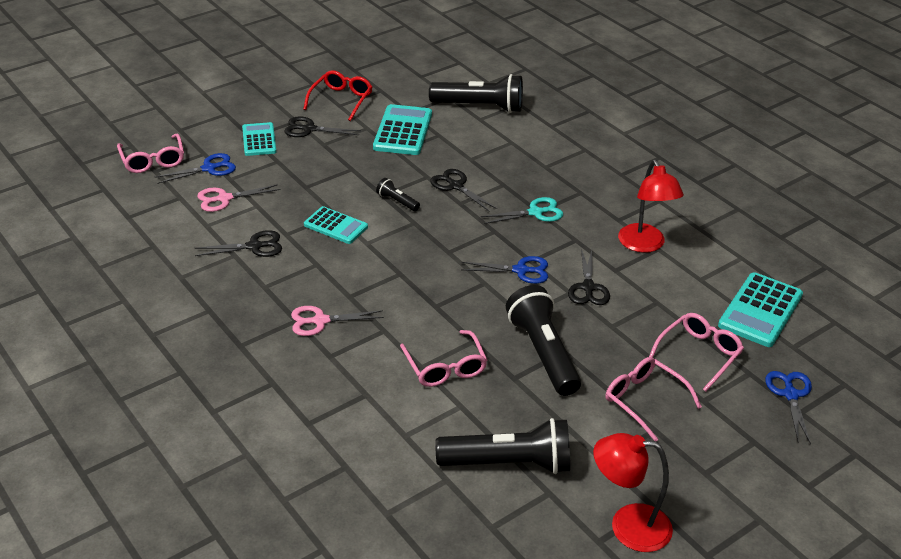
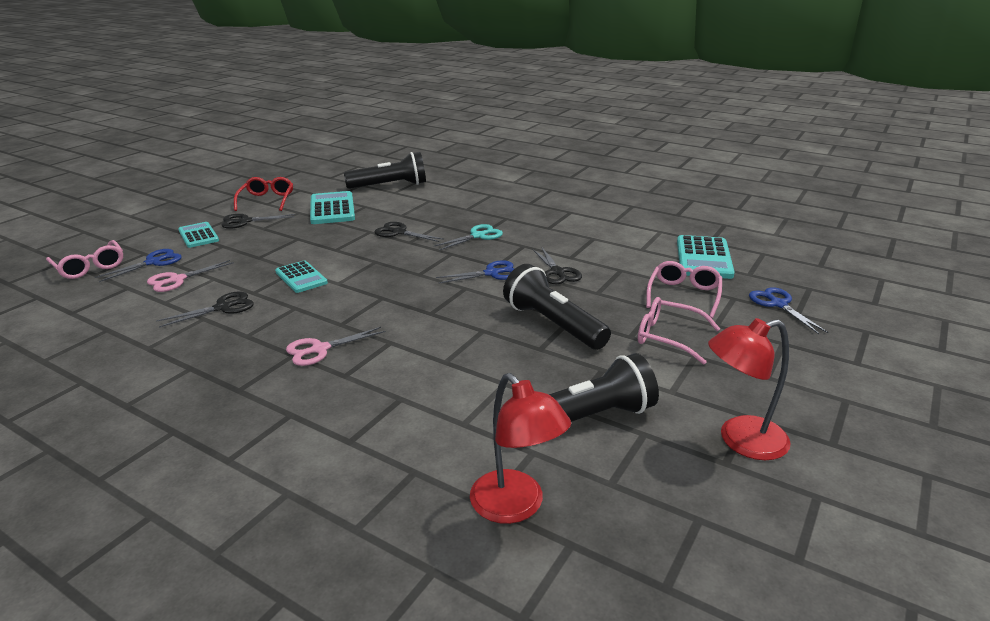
camera: 20 degrees left, 10 degrees down
turquoise calculator [304,206,368,244] -> turquoise calculator turned 45 degrees clockwise [275,260,328,293]
black flashlight [376,178,420,211] -> none
pink glasses [400,330,487,387] -> none
red lamp [618,160,684,253] -> red lamp moved to [470,373,571,524]

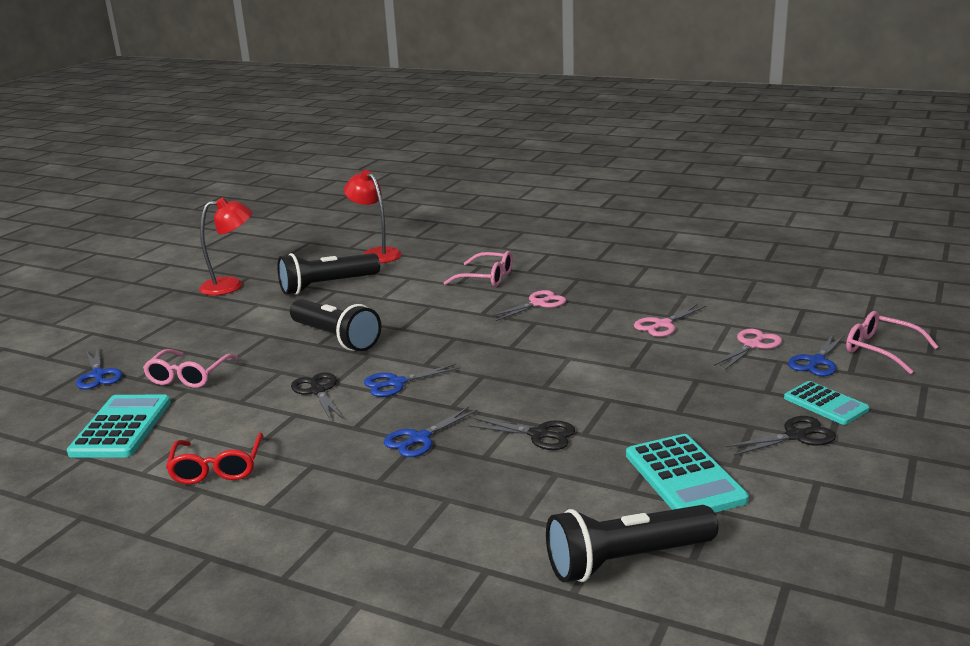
camera: 175 degrees right, 5 degrees down
black scissors [156,291,254,327] -> pink scissors [634,304,706,337]
red glasses [234,177,293,211] -> red glasses moved to [166,433,263,484]
turquoise calculator [275,260,328,293] -> none
turquoise scissors [434,224,503,250] -> blue scissors [384,407,478,457]
pink glasses [638,297,720,365] -> pink glasses moved to [444,251,513,287]

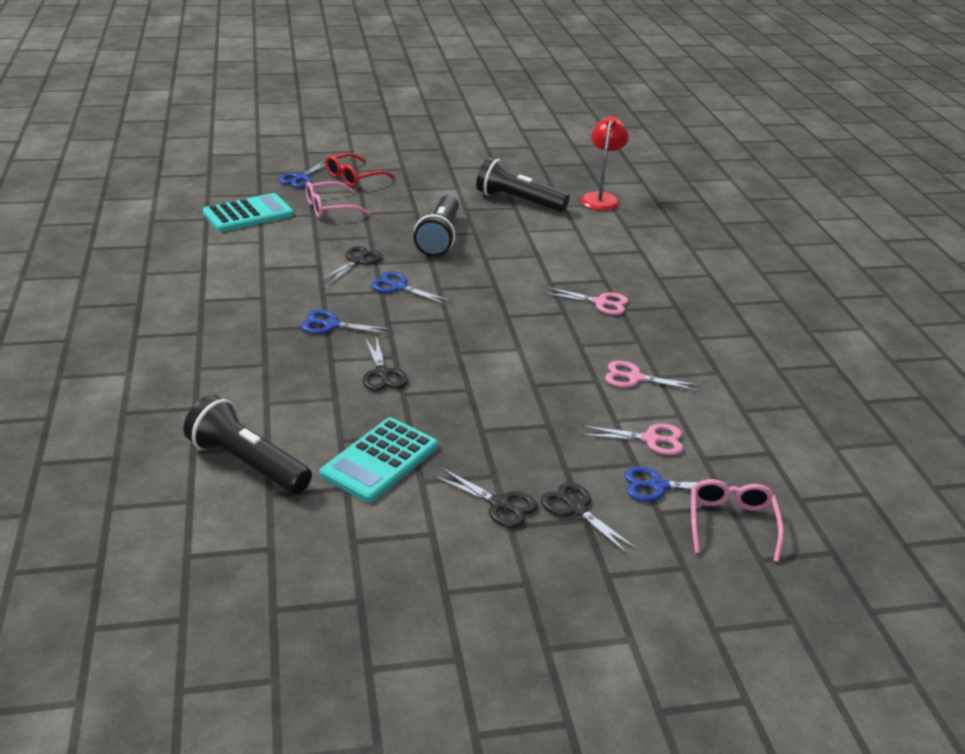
camera: 50 degrees right, 10 degrees up
red glasses [166,433,263,484] -> red glasses moved to [326,153,394,187]
red lamp [199,198,252,295] -> none
pink glasses [444,251,513,287] -> none
turquoise calculator [784,381,869,425] -> black scissors [541,482,637,554]

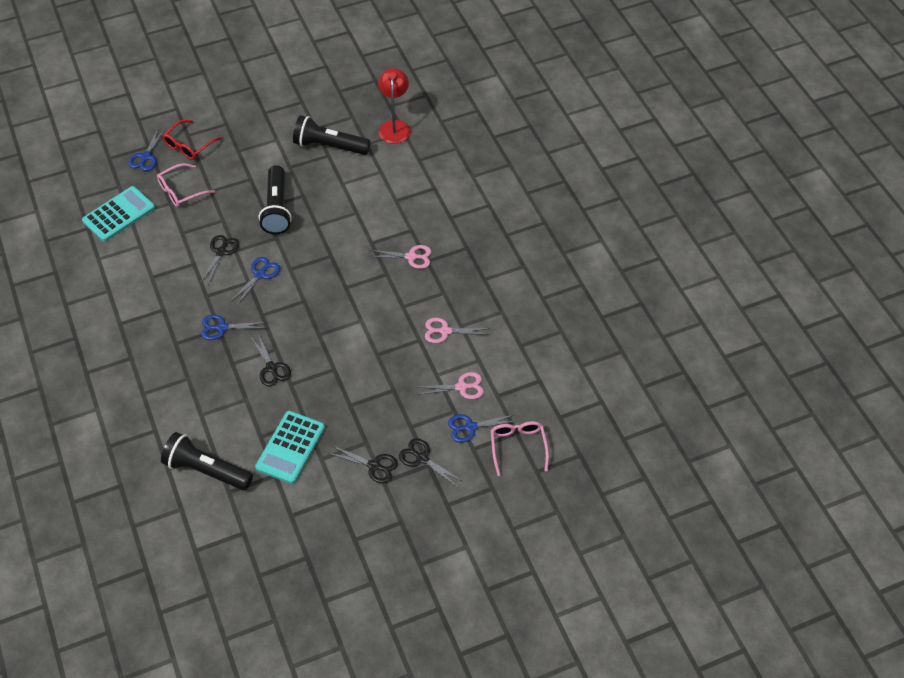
camera: 10 degrees left, 20 degrees up
blue scissors [370,272,451,305] -> blue scissors turned 105 degrees clockwise [230,257,280,305]

